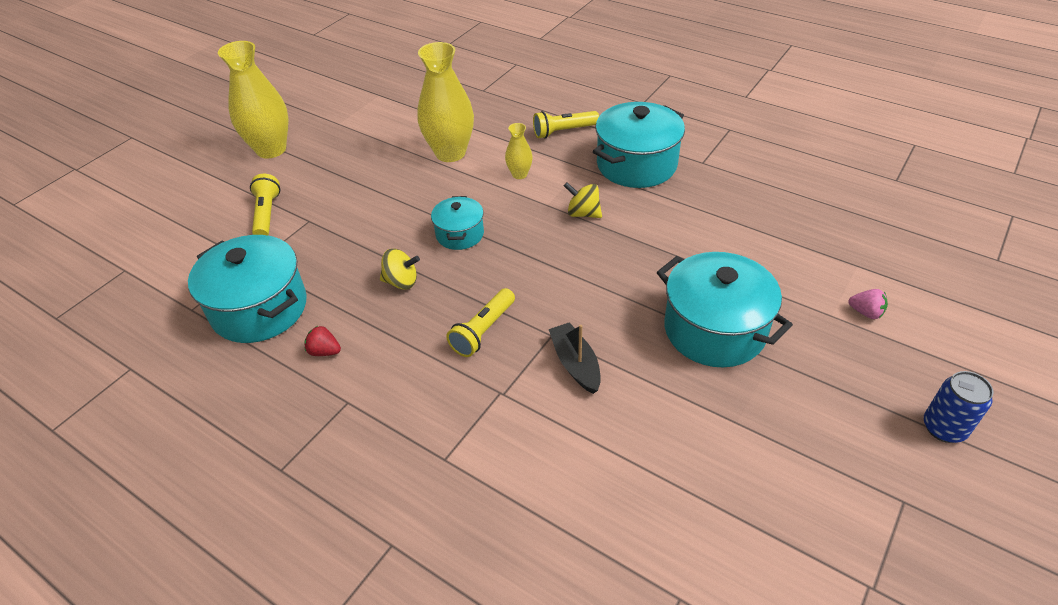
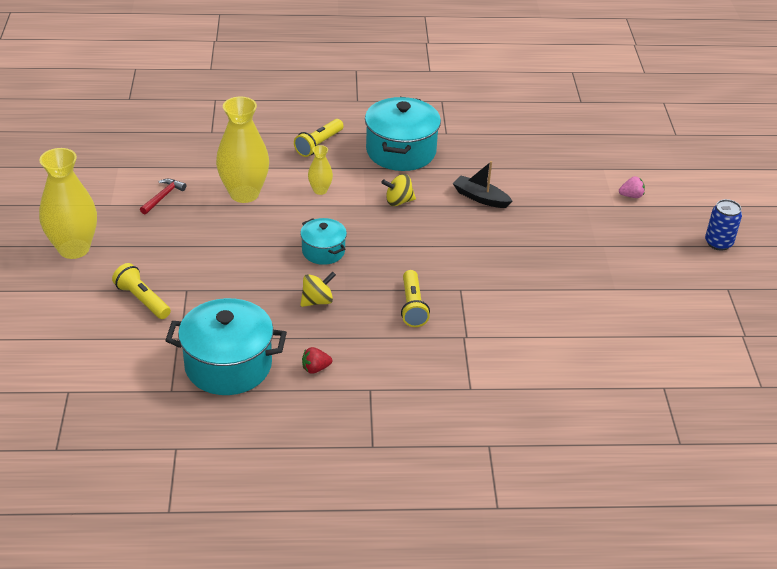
camera: 40 degrees left, 5 degrees down
black boat [549,322,601,394] -> black boat moved to [453,161,512,208]
turquoise pot [657,252,793,367] -> none
none -> red hammer [140,179,186,215]

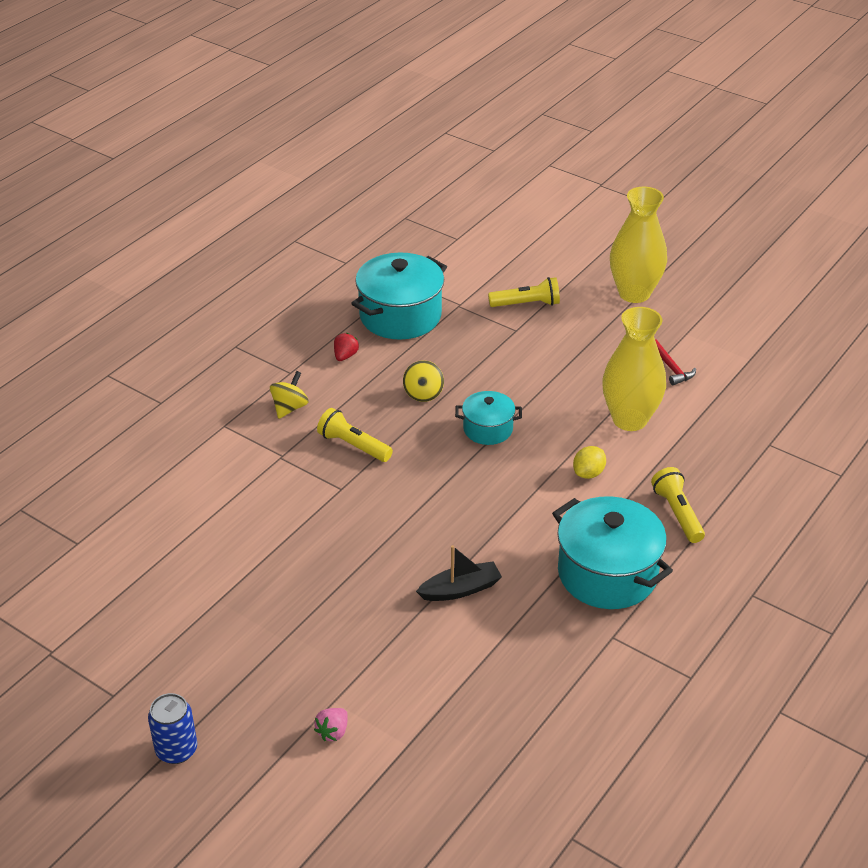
camera: 130 degrees right, 0 degrees up
yellow vase [308,145,333,195] -> yellow lemon [573,446,606,479]
yellow spinning top [381,174,416,206] -> yellow spinning top moved to [270,371,309,419]

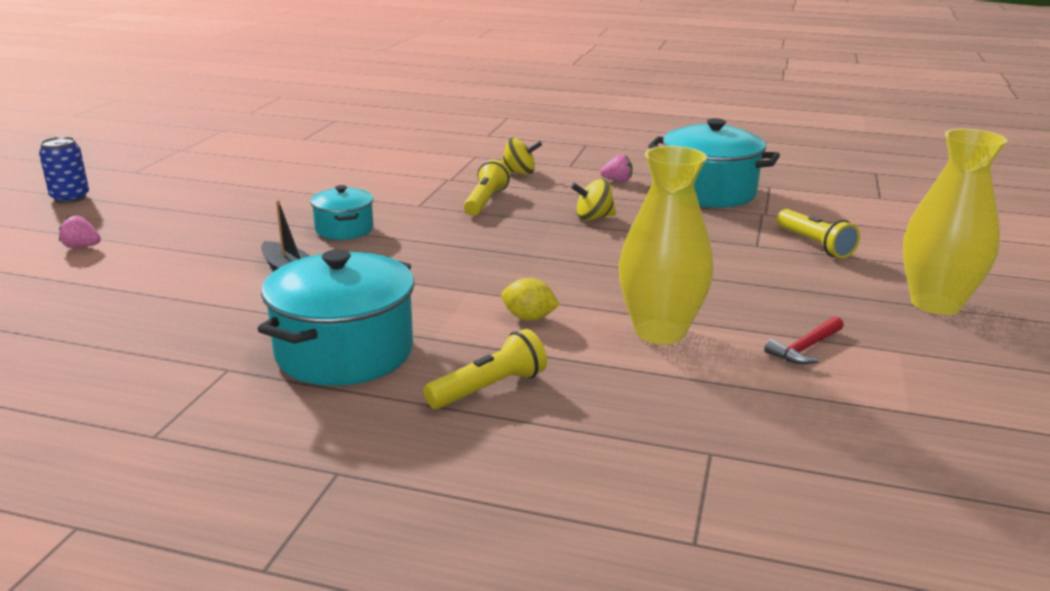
camera: 70 degrees right, 15 degrees down
red strawberry [334,333,359,361] -> pink strawberry [600,154,633,182]
turquoise pot [455,391,522,445] -> turquoise pot moved to [310,185,374,240]

